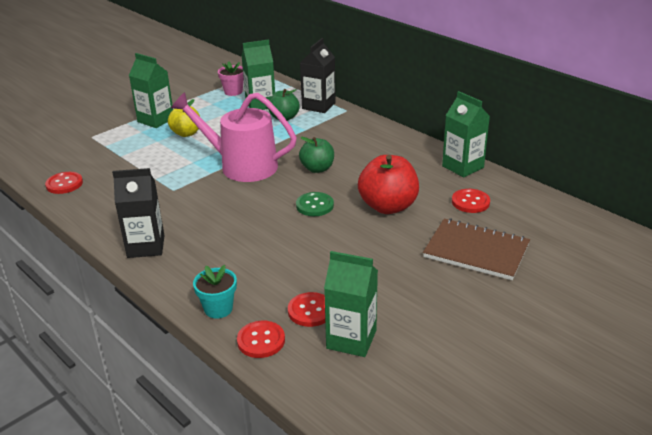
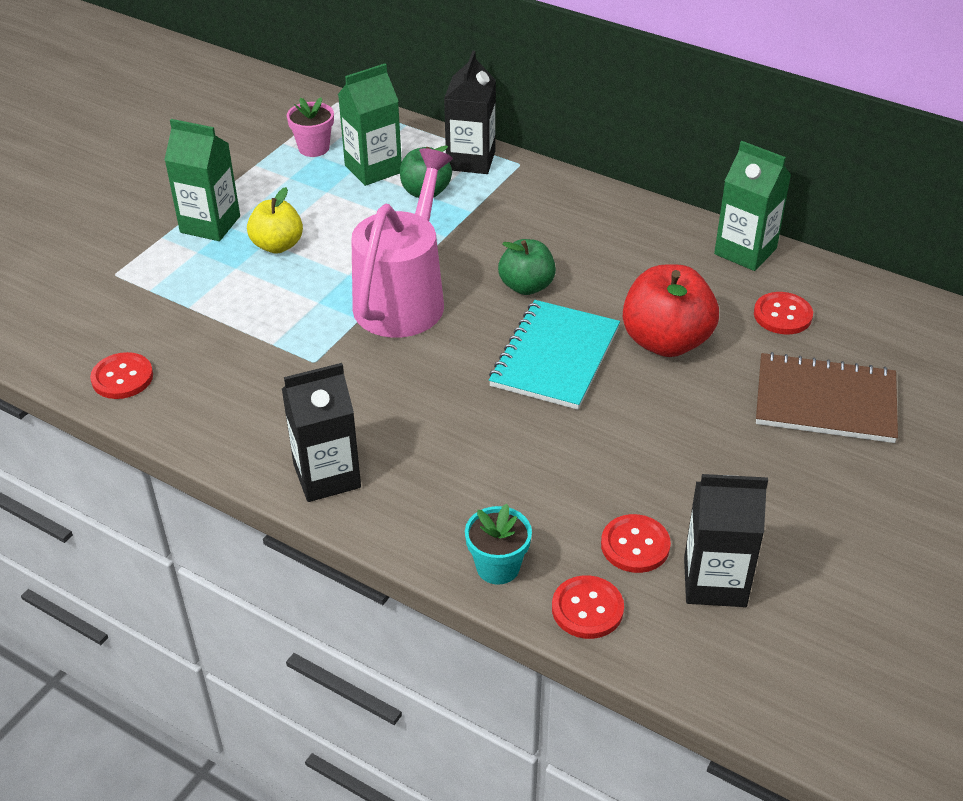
camera: 15 degrees left, 10 degrees up
pink watering can [171,92,297,182] -> pink watering can turned 105 degrees clockwise [351,148,453,338]
green button [296,192,334,216] -> turquoise notebook [489,300,620,410]
green carton [324,251,378,357] -> black carton [684,474,768,607]

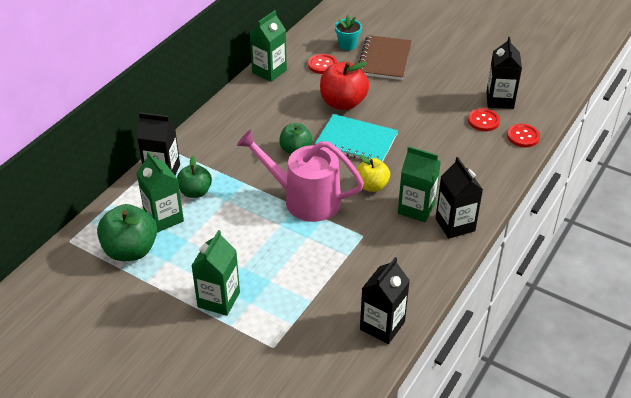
camera: 90 degrees left, 0 degrees up
red button [90,352,153,399] -> black carton [360,257,410,344]
yellow apple [247,187,303,253] -> yellow apple moved to [357,155,390,192]
pink flower pot [287,97,334,157] -> green apple [97,204,157,261]
turquoise flower pot [465,504,532,585] -> turquoise flower pot moved to [335,15,362,51]
none -> green carton [398,146,441,222]

